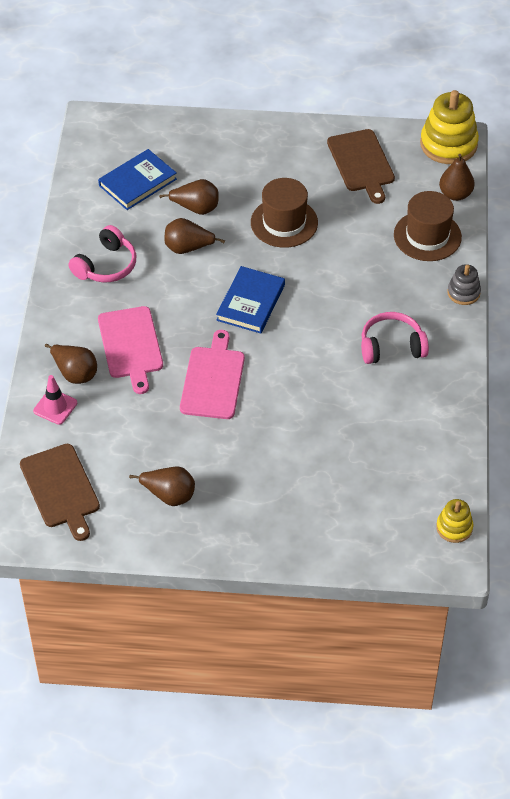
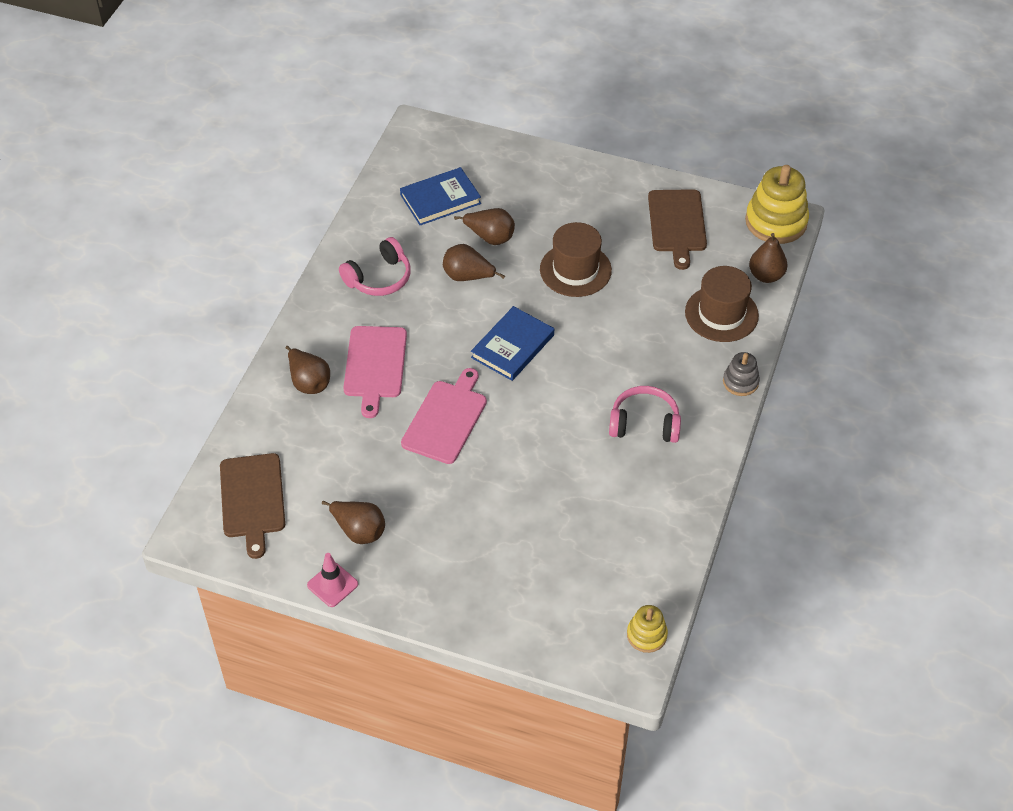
camera: 15 degrees right, 0 degrees up
pink traffic cone [33,375,77,425] -> pink traffic cone moved to [307,553,358,607]

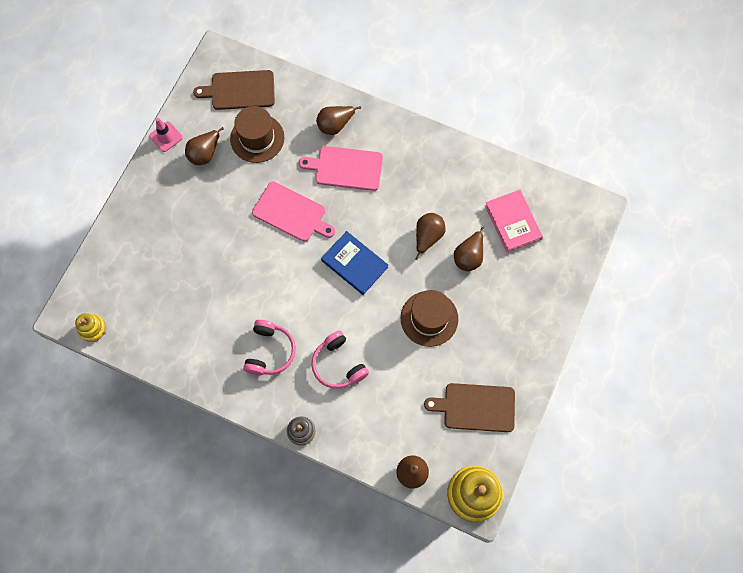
camera: 95 degrees right, 20 degrees up
pink headphones [339,237,411,296] -> pink headphones moved to [311,331,369,389]
blue book [400,167,481,226] -> pink book [485,190,543,252]
brown hat [685,266,759,342] -> brown hat moved to [230,106,284,163]

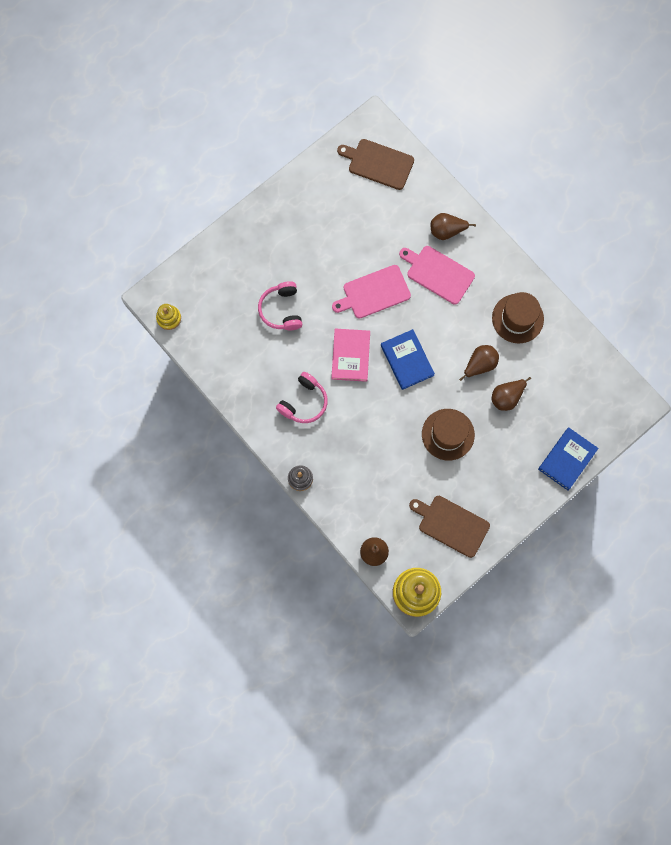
camera: 25 degrees right, 5 degrees up
pink traffic cone [149,118,183,152] -> none
brown pear [185,127,224,165] -> none
brown hat [230,106,284,163] -> brown hat moved to [492,292,544,344]
pink cutting board [252,181,335,242] -> pink cutting board turned 105 degrees clockwise [332,265,411,319]
pink headphones [311,331,369,389] -> pink headphones moved to [258,281,303,330]
pink book [485,190,543,252] -> pink book moved to [331,329,370,382]
none -> blue book [538,427,599,490]

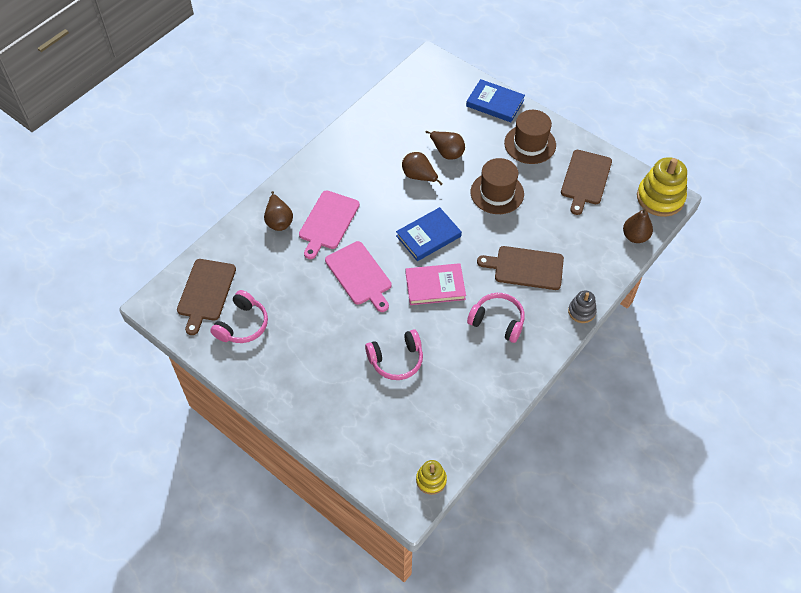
camera: 100 degrees left, 20 degrees down
brown hat [492,292,544,344] -> brown hat moved to [504,110,556,164]
none -> pink headphones [210,290,268,343]
none -> brown cutting board [477,246,564,290]

